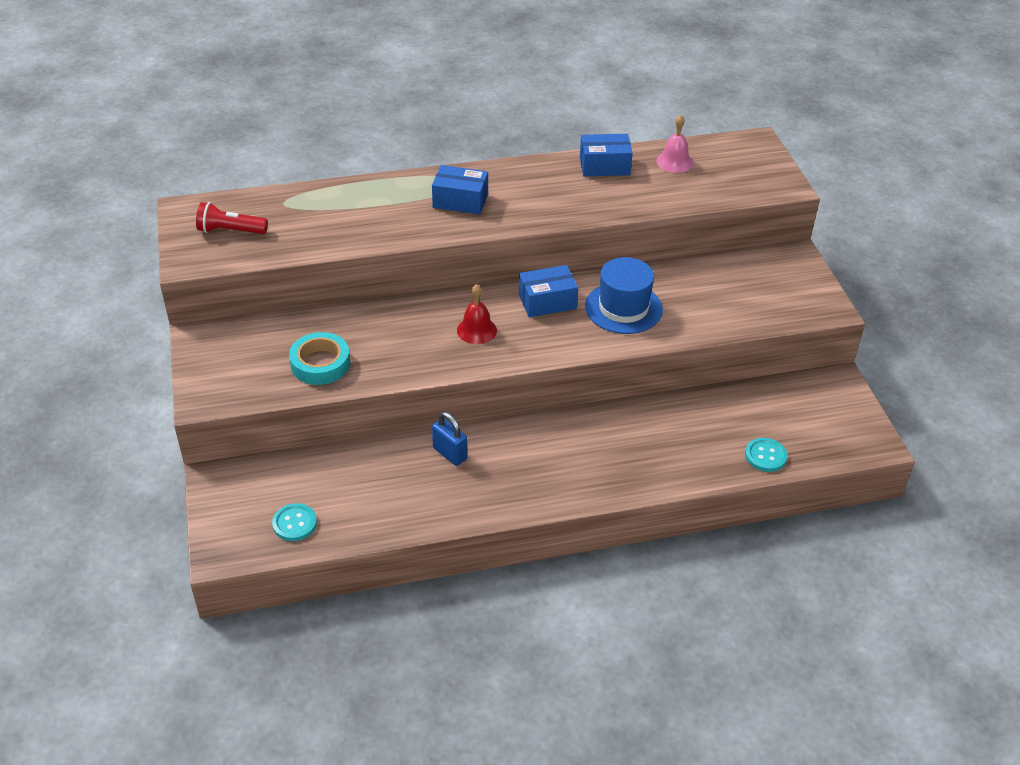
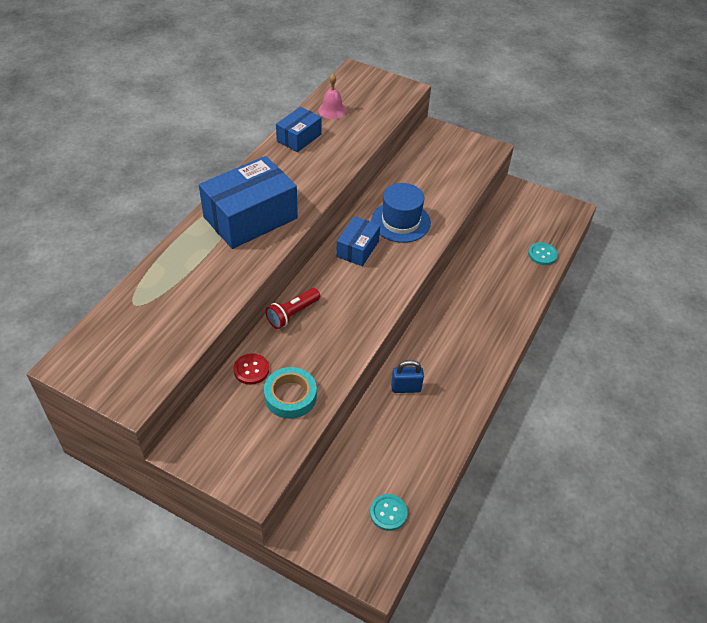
camera: 50 degrees left, 5 degrees up
red flashlight [196,202,268,234] -> red flashlight moved to [265,288,320,329]
blue box [432,165,488,214] -> blue box [199,156,298,249], size x1.83
red bell [457,284,497,344] -> none
none -> red button [233,353,269,385]

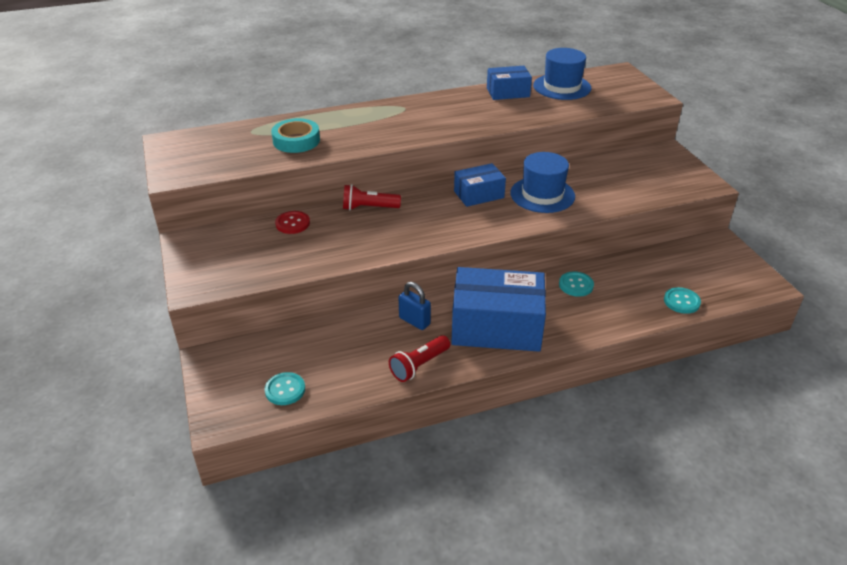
camera: 45 degrees right, 10 degrees down
blue box [199,156,298,249] -> blue box moved to [451,267,546,352]
turquoise tape [264,367,317,419] -> turquoise tape moved to [271,118,320,153]
pink bell [318,74,346,119] -> blue hat [533,48,591,100]
none -> red flashlight [389,335,450,382]
none -> turquoise button [559,271,594,297]

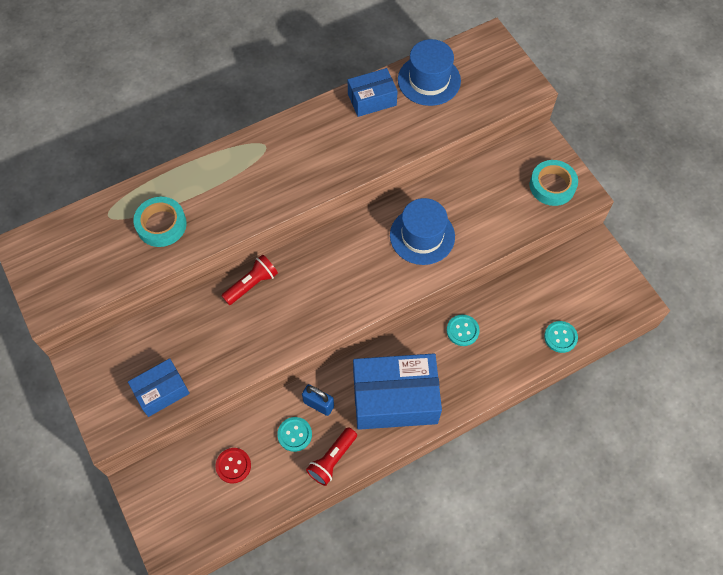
camera: 10 degrees left, 25 degrees up
turquoise button [265,372,305,405] -> turquoise button moved to [277,417,312,452]
red button [275,211,310,234] -> red button moved to [215,448,251,483]
red flashlight [343,184,401,210] -> red flashlight turned 150 degrees clockwise [221,255,278,305]
blue box [454,163,506,207] -> blue box moved to [128,358,190,417]
none -> turquoise tape [530,160,578,206]

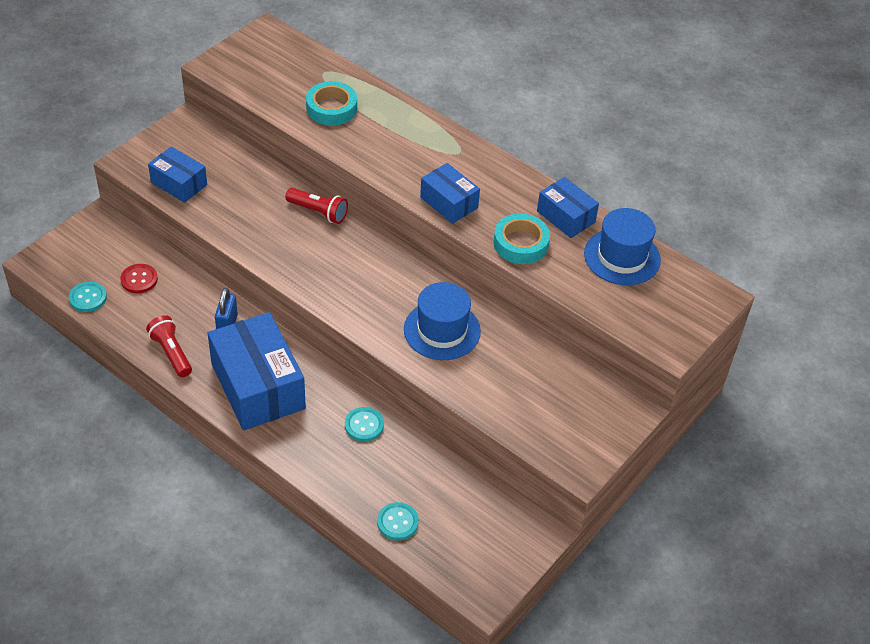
camera: 65 degrees right, 15 degrees down
turquoise button [277,417,312,452] -> turquoise button moved to [69,282,107,312]
red flashlight [306,427,357,486] -> red flashlight turned 45 degrees clockwise [146,315,192,377]
turquoise tape [530,160,578,206] -> turquoise tape moved to [494,214,550,264]
none -> blue box [420,163,480,224]

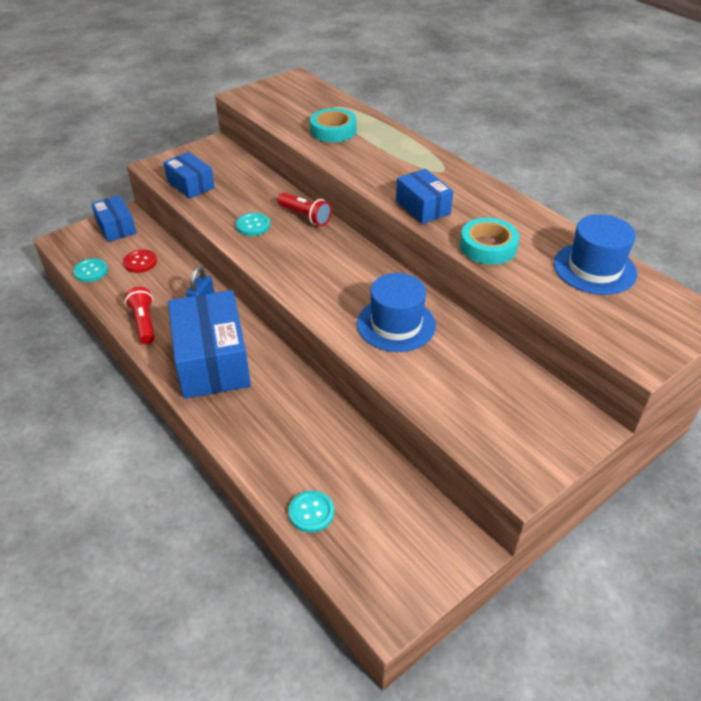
camera: 15 degrees right, 5 degrees down
turquoise button [345,407,384,442] -> turquoise button moved to [236,213,270,236]
blue box [537,177,599,238] -> blue box moved to [91,195,136,242]

